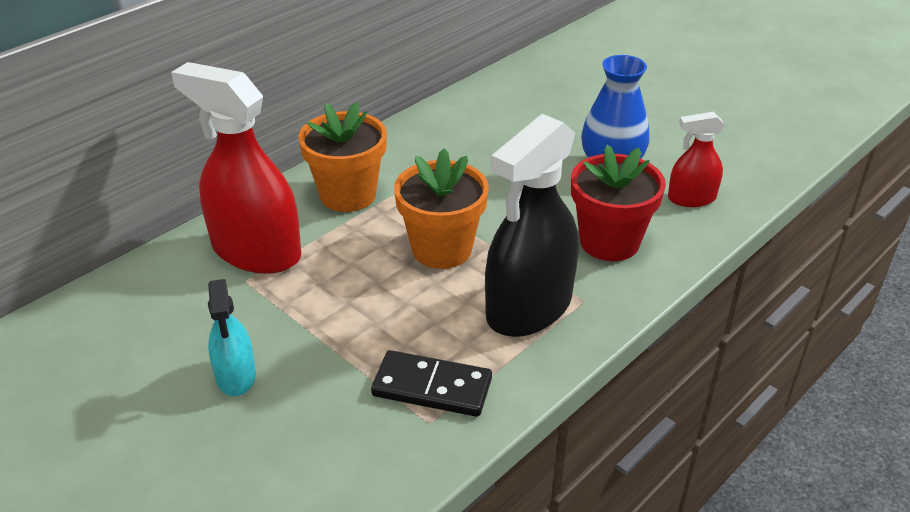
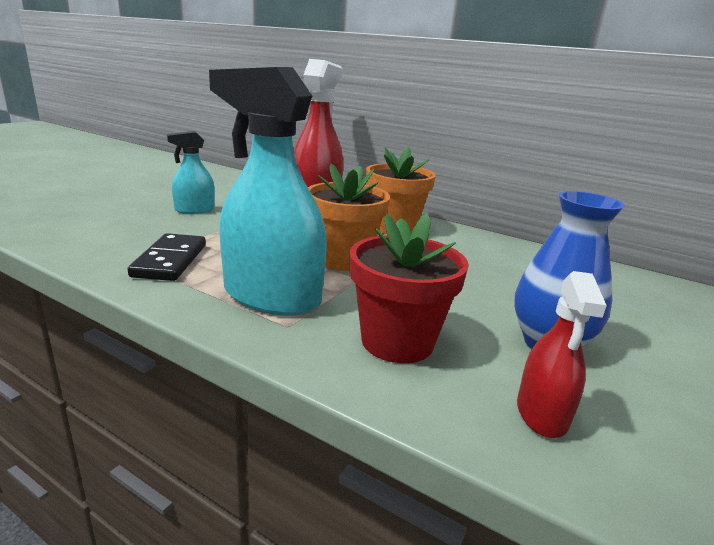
camera: 75 degrees right, 15 degrees down
black spray bottle [485,114,579,337] -> turquoise spray bottle [209,67,327,316]
red spray bottle [668,112,725,207] -> red spray bottle turned 150 degrees counterclockwise [517,271,607,438]

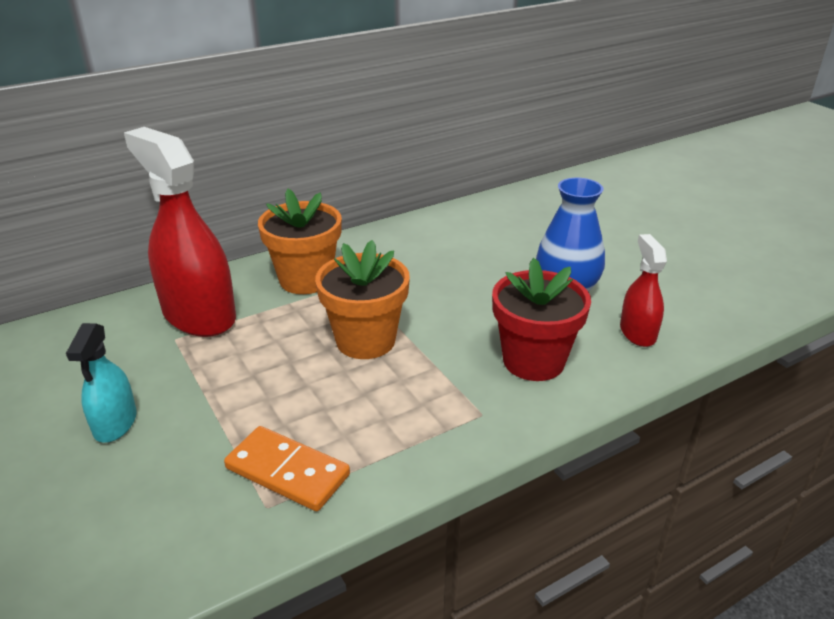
camera: 60 degrees left, 10 degrees up
black domino [128,233,206,281] -> orange domino [224,426,350,511]
turquoise spray bottle [209,67,327,316] -> none
red spray bottle [517,271,607,438] -> red spray bottle turned 135 degrees counterclockwise [620,234,667,347]

